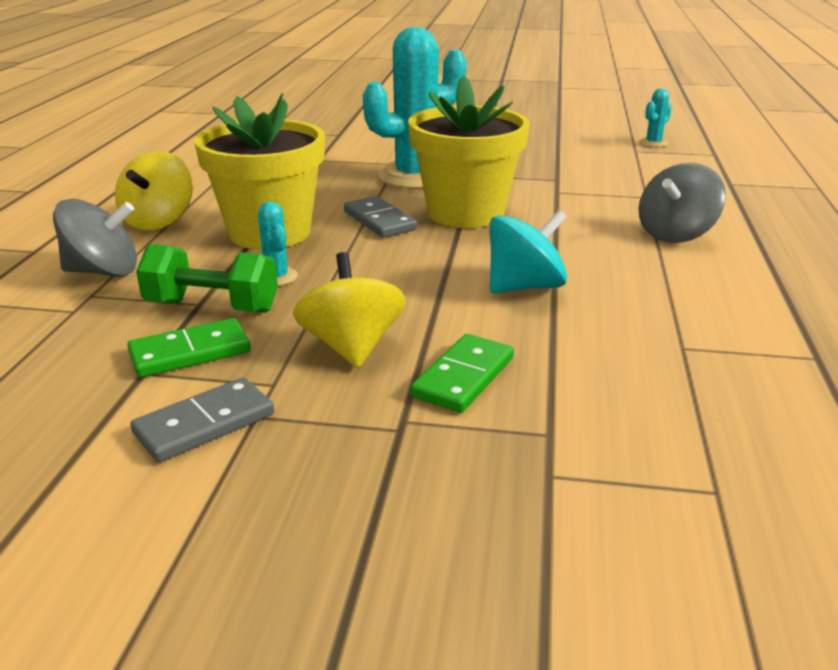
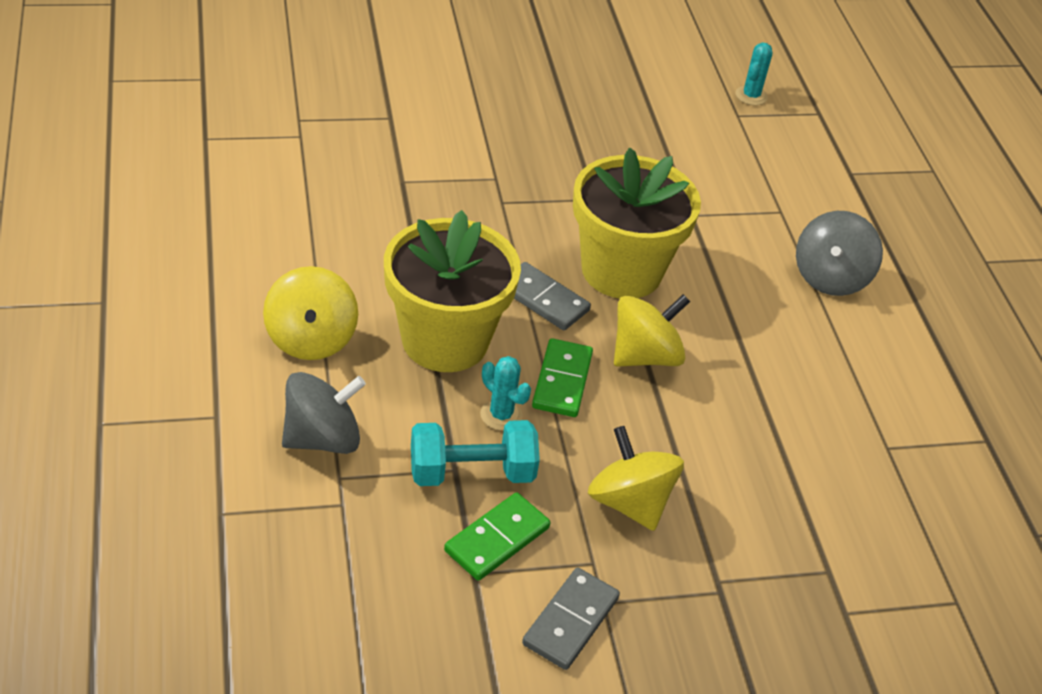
camera: 25 degrees left, 15 degrees up
green dumbbell [136,244,278,313] -> turquoise dumbbell [411,420,540,486]
turquoise cactus [363,27,467,189] -> none
green domino [411,334,514,413] -> green domino moved to [532,338,593,417]
turquoise spinning top [489,210,567,293] -> none
none -> yellow spinning top [614,294,690,367]

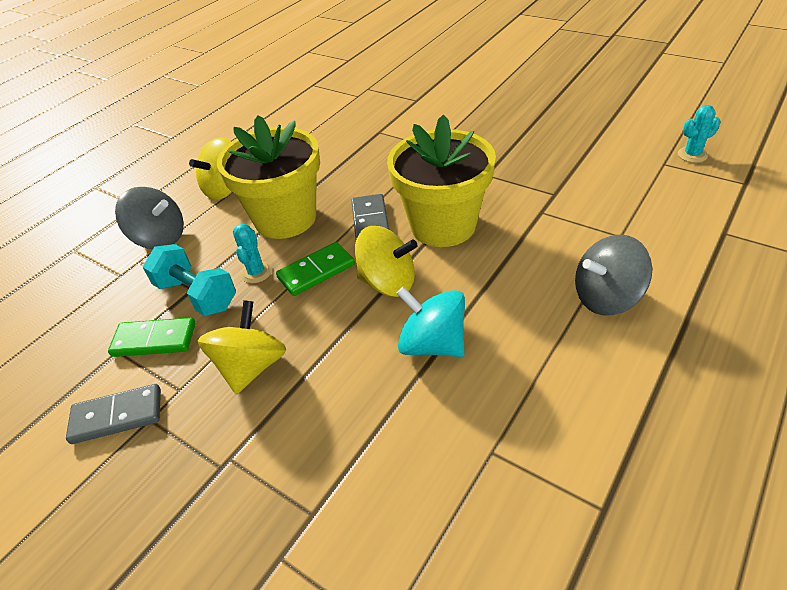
camera: 55 degrees right, 0 degrees up
none -> turquoise spinning top [397,286,465,357]

